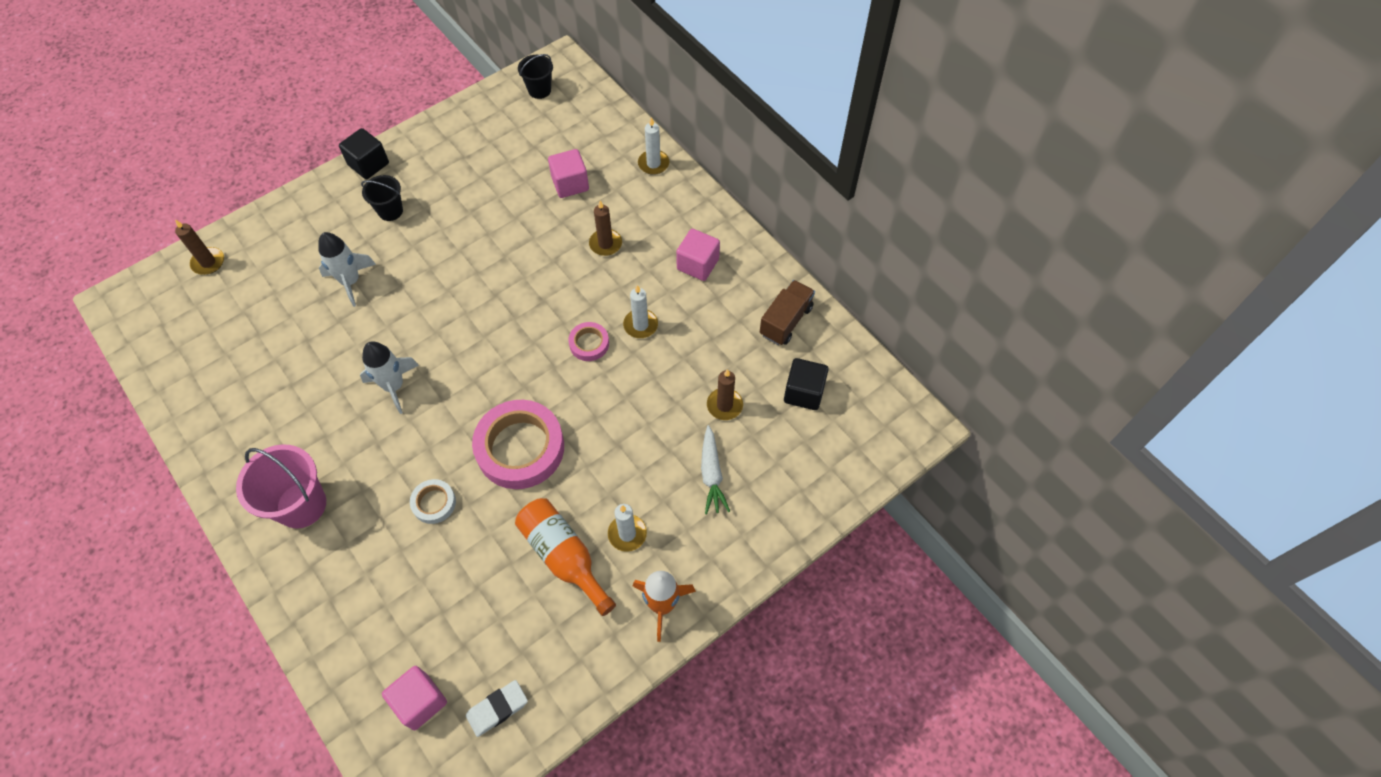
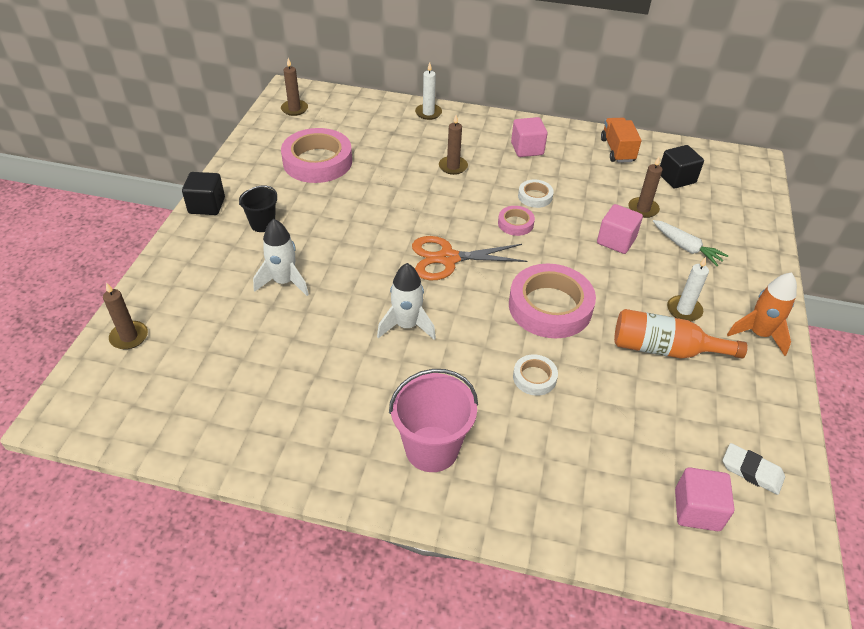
camera: 40 degrees left, 15 degrees down
white eraser [466,680,528,737] -> white eraser turned 75 degrees counterclockwise [723,443,785,495]
black bucket [518,54,553,99] -> brown candle [281,58,308,116]
pink cube [548,149,589,198] -> pink cube moved to [597,204,643,254]
white candle [623,285,658,338] -> white tape [518,180,554,208]
brown truck [760,280,815,345] -> orange truck [601,118,642,163]
none -> pink tape [281,128,352,183]
none -> orange scissors [412,236,527,280]

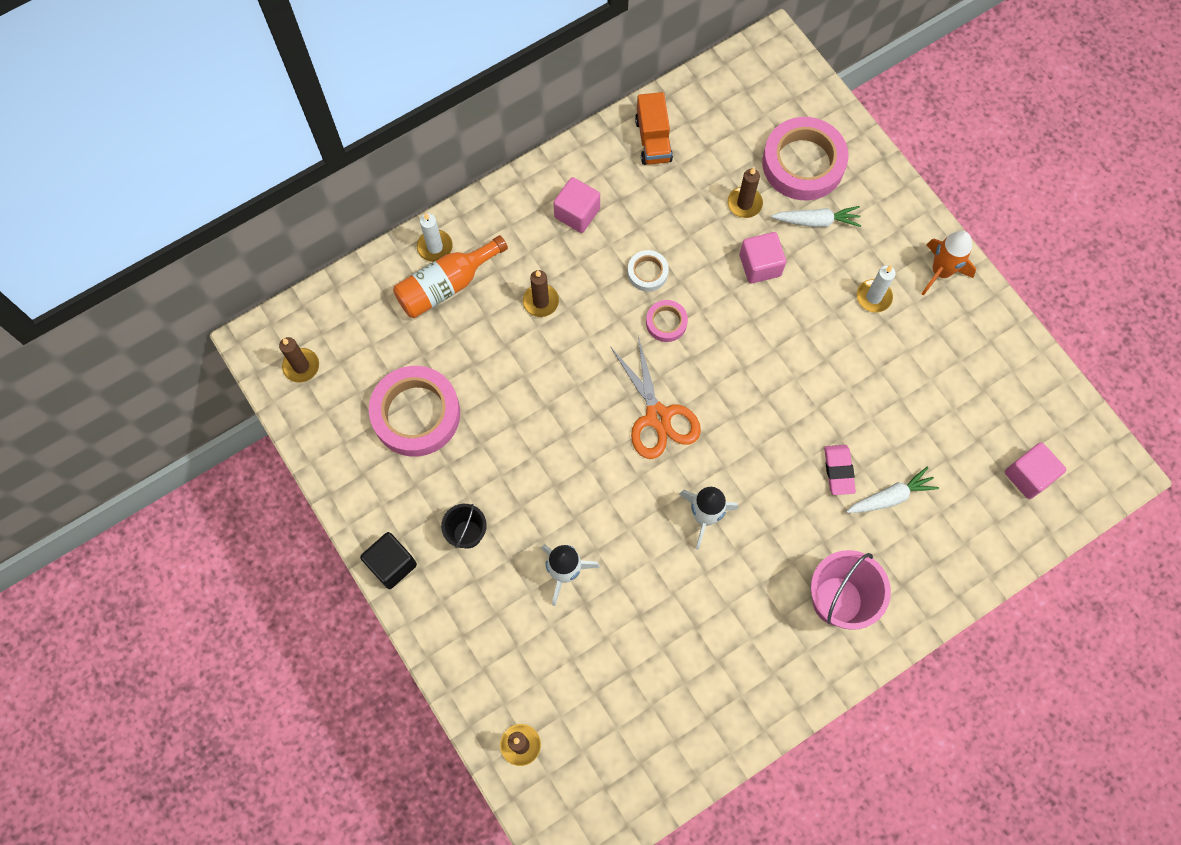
camera: 45 degrees left, 25 degrees up
orange scissors [412,236,527,280] -> orange scissors turned 60 degrees counterclockwise [610,336,701,459]
pink tape [509,264,596,338] -> pink tape moved to [762,117,848,200]
white tape [513,354,558,396] -> pink eraser [824,445,856,495]
orange truck [601,118,642,163] -> orange truck turned 135 degrees counterclockwise [635,92,673,165]
orange bottle [614,309,748,359] -> orange bottle moved to [393,235,508,318]
black cube [660,145,704,188] -> none
white eraser [723,443,785,495] -> none
none -> white carrot [846,467,939,513]

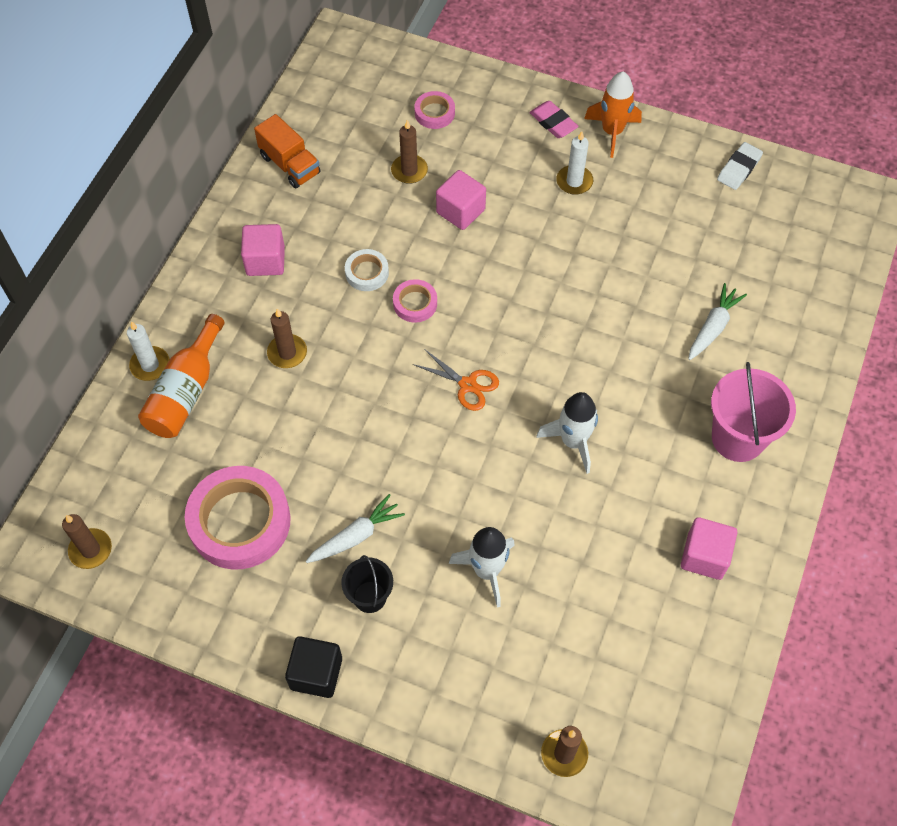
camera: 35 degrees left, 10 degrees down
orange scissors [610,336,701,459] -> orange scissors [413,349,499,411], size x0.63
pink tape [762,117,848,200] -> pink tape [415,91,455,129], size x0.48
white carrot [771,206,861,227] -> white carrot moved to [306,494,405,563]
pink eraser [824,445,856,495] -> pink eraser moved to [530,101,579,138]
pink cube [1005,442,1066,499] -> pink cube moved to [681,517,737,580]
none -> white eraser [717,142,763,190]

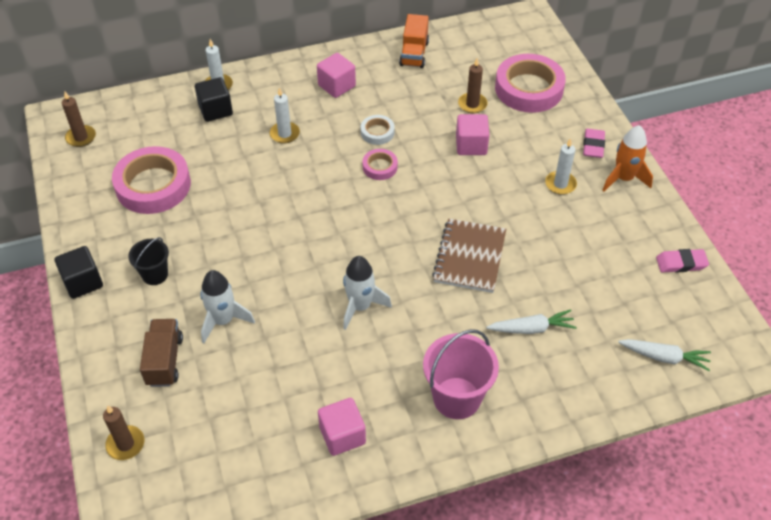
camera: 50 degrees right, 10 degrees down
orange bottle [138,314,225,438] -> black cube [195,77,233,122]
brown candle [267,309,307,368] -> white candle [270,87,300,144]
white carrot [306,494,405,563] -> white carrot moved to [618,339,711,371]
orange scissors [413,349,499,411] -> none
pink tape [415,91,455,129] -> pink tape [495,54,566,113], size x2.09
white eraser [717,142,763,190] -> pink eraser [656,249,709,273]
none -> brown truck [140,319,183,387]
none -> brown notebook [432,219,506,293]

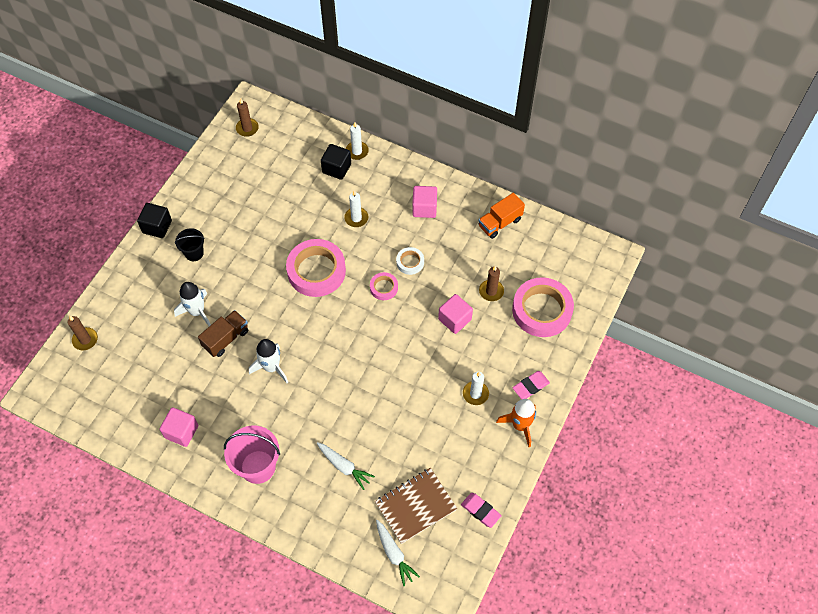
camera: 45 degrees right, 10 degrees up
pink tape [112,146,191,214] -> pink tape moved to [286,239,346,297]
brown truck [140,319,183,387] -> brown truck moved to [198,310,248,357]
brown notebook [432,219,506,293] -> brown notebook moved to [375,468,457,544]

